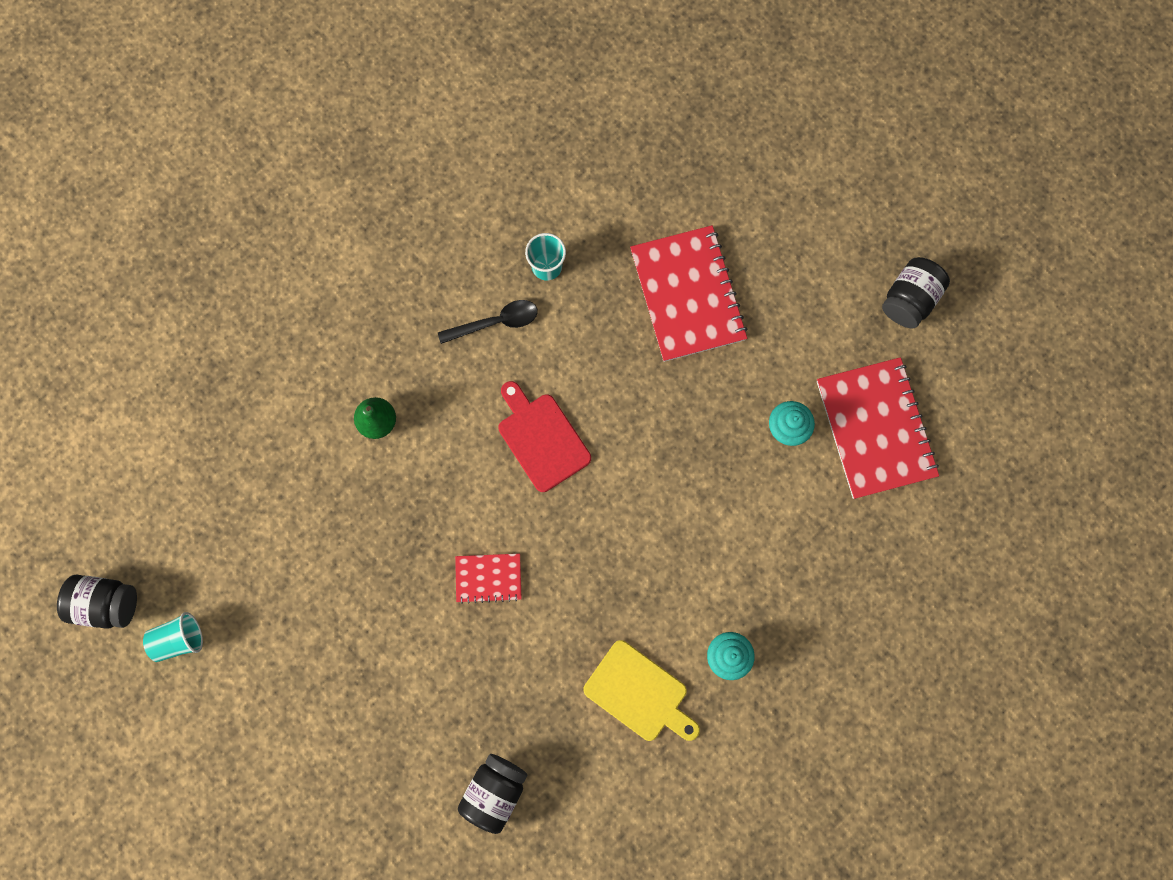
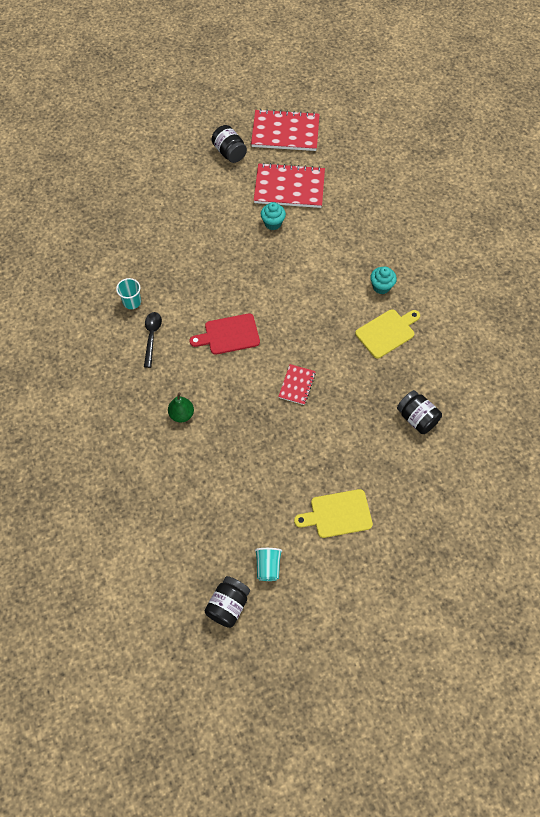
camera: 70 degrees left, 15 degrees down
red notebook [630,225,748,362] -> red notebook moved to [251,109,320,151]
none -> yellow cutting board [294,489,373,538]

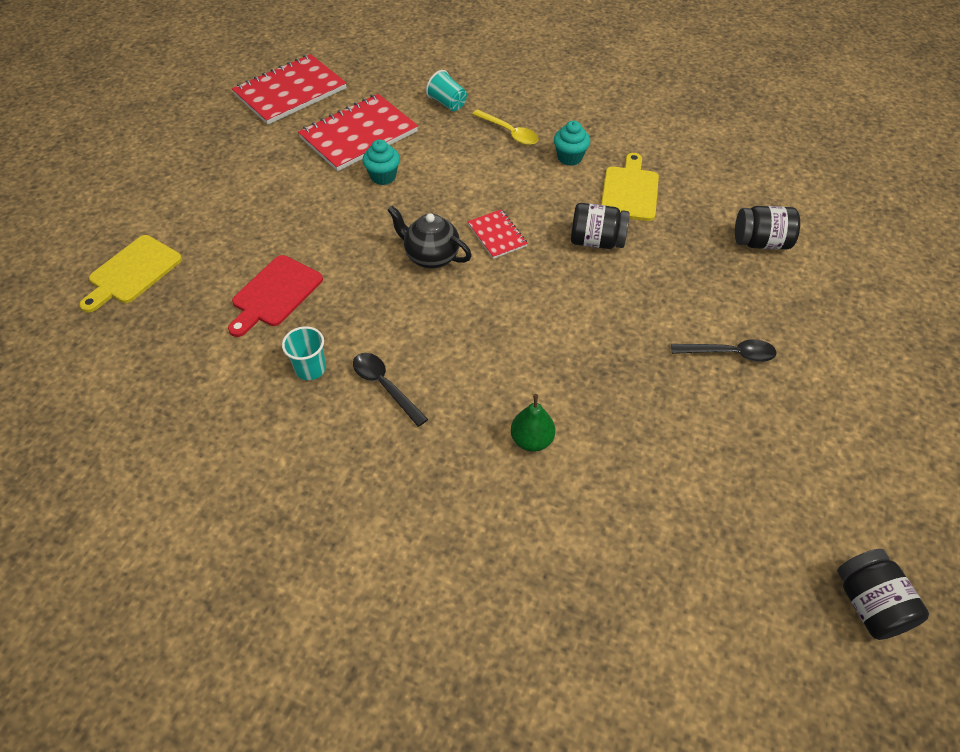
camera: 45 degrees left, 10 degrees down
red cutting board [190,313,260,355] -> red cutting board moved to [228,255,323,337]
black jar [211,125,247,163] -> black jar moved to [571,203,630,249]
turquoise cup [255,548,282,581] -> turquoise cup moved to [426,70,467,111]
red notebook [278,364,316,405] -> red notebook moved to [467,210,528,259]
yellow cutting board [294,489,373,538] -> yellow cutting board moved to [79,235,182,312]
none -> black teapot [387,206,472,269]
none -> yellow spoon [472,110,539,145]
none -> black spoon [671,339,776,362]

